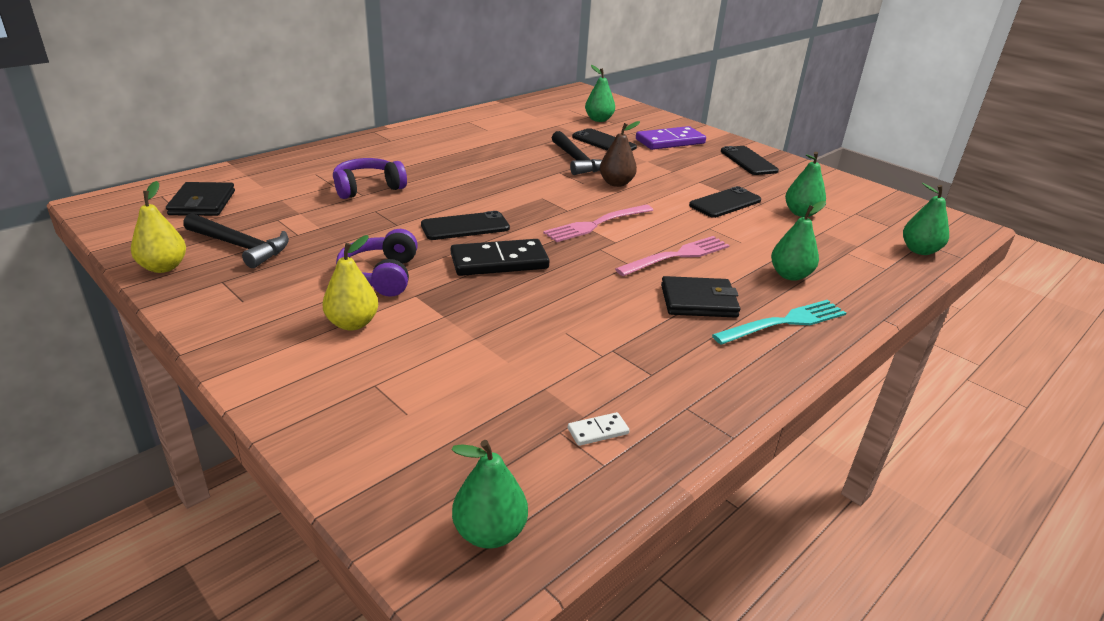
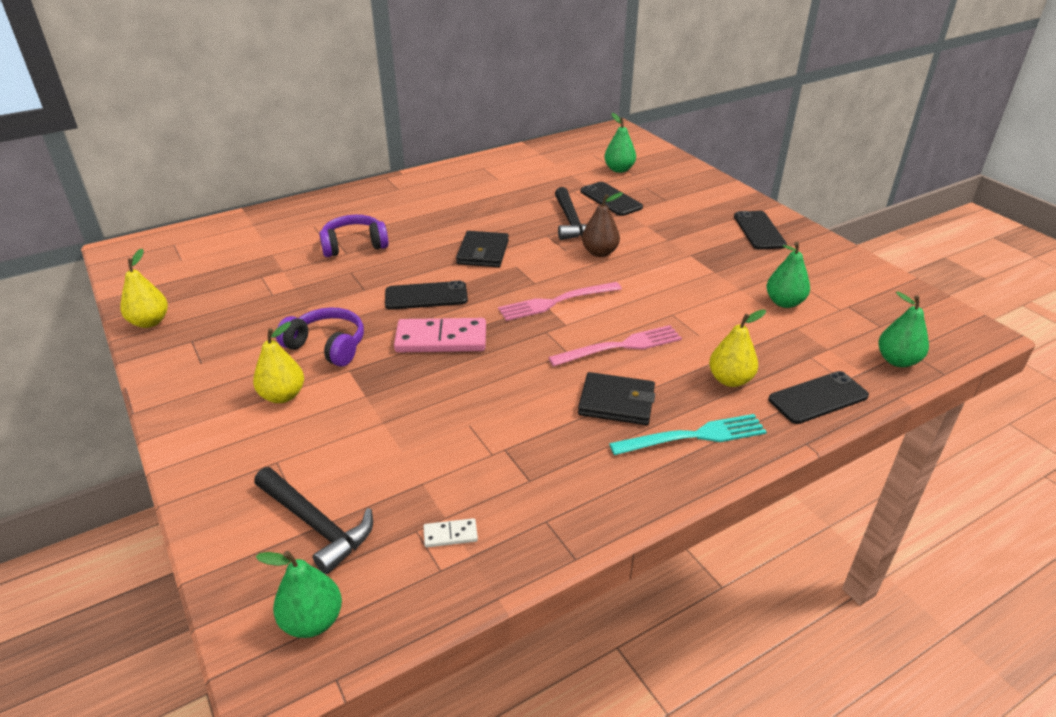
camera: 15 degrees right, 5 degrees up
black wallet [166,182,235,216] -> black wallet moved to [456,231,509,267]
black hammer [183,213,289,268] -> black hammer moved to [254,467,373,574]
purple headphones [336,229,418,297] -> purple headphones turned 105 degrees clockwise [276,307,364,367]
black domino [451,239,550,276] -> pink domino [394,318,486,352]
purple domino [636,126,706,150] -> none
black phone [689,186,761,218] -> black phone moved to [769,371,869,424]
green pear [771,201,826,281] -> yellow pear [709,309,766,387]

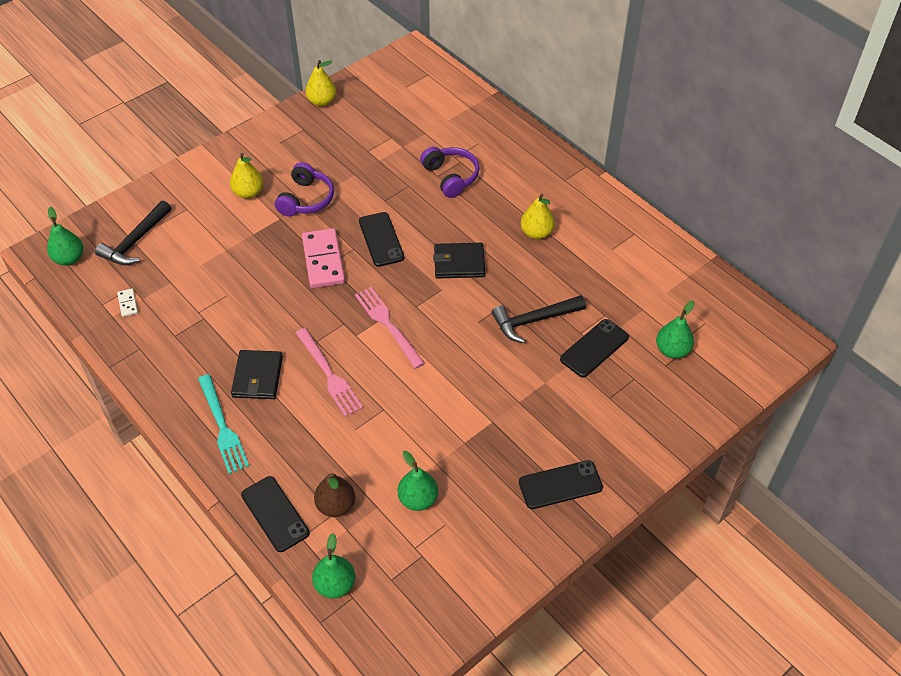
camera: 80 degrees right, 15 degrees up
brown pear [582,192,623,257] -> brown pear moved to [314,473,355,517]
yellow pear [709,309,766,387] -> yellow pear moved to [521,194,555,239]

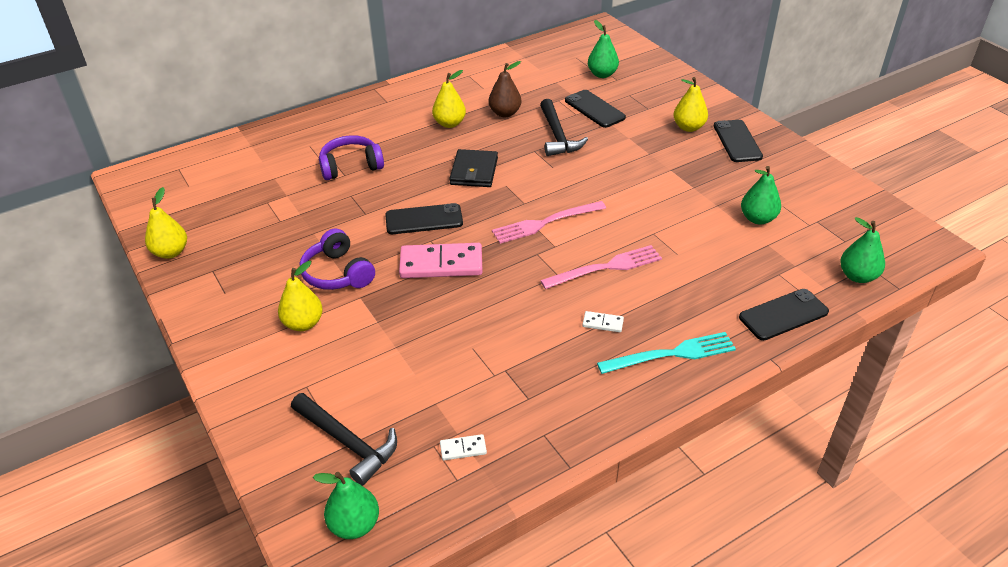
camera: 80 degrees left, 10 degrees down
black wallet [231,350,283,399] -> white domino [582,311,624,332]
purple headphones [275,162,334,216] -> purple headphones turned 150 degrees counterclockwise [300,229,375,290]
brown pear [314,473,355,517] -> brown pear moved to [489,61,521,117]
none -> yellow pear [674,77,708,132]

